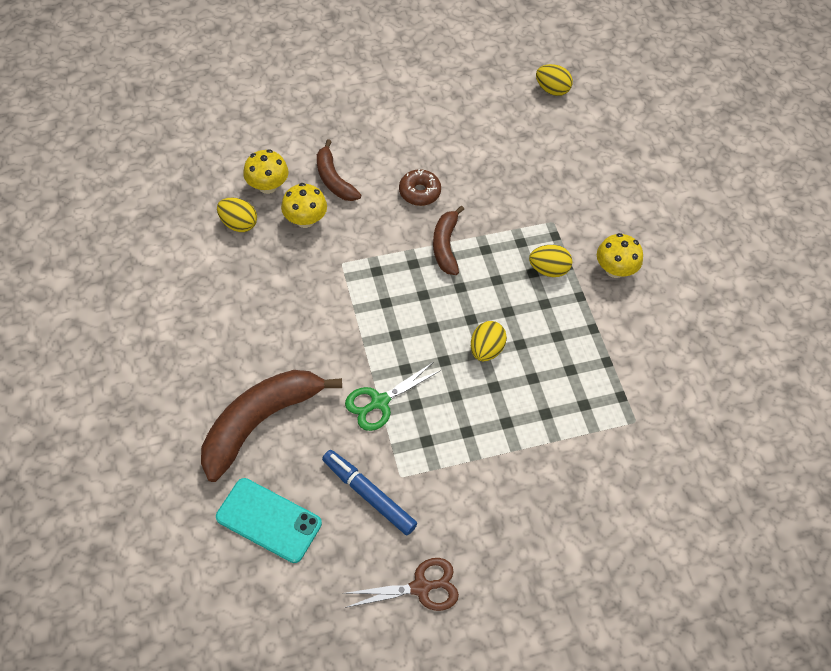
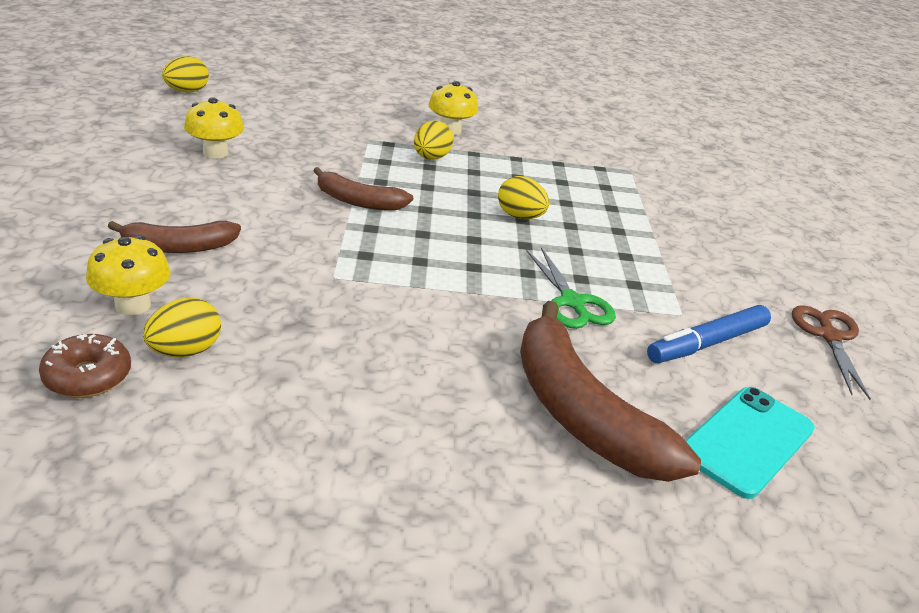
camera: 75 degrees left, 25 degrees down
yellow mushroom [281,183,327,228] -> yellow mushroom moved to [184,97,244,158]
brown donut [399,169,441,206] -> brown donut moved to [39,334,131,398]

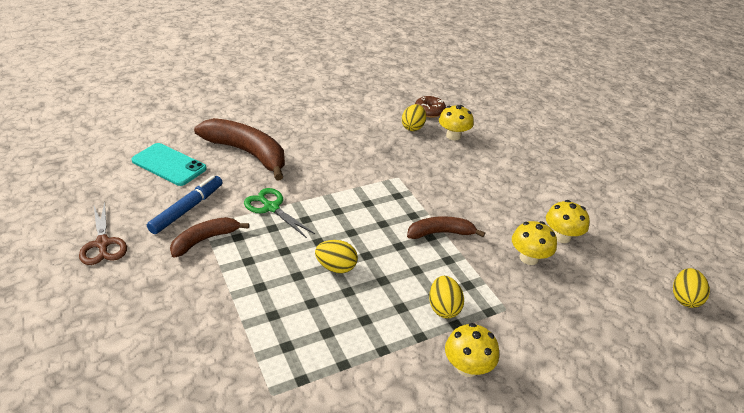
camera: 155 degrees right, 5 degrees up
brown banana [108,221,241,253] -> brown banana moved to [170,217,249,258]
turquoise phone [685,387,815,499] -> turquoise phone turned 75 degrees counterclockwise [132,143,207,186]
none -> yellow mushroom [512,221,557,265]

